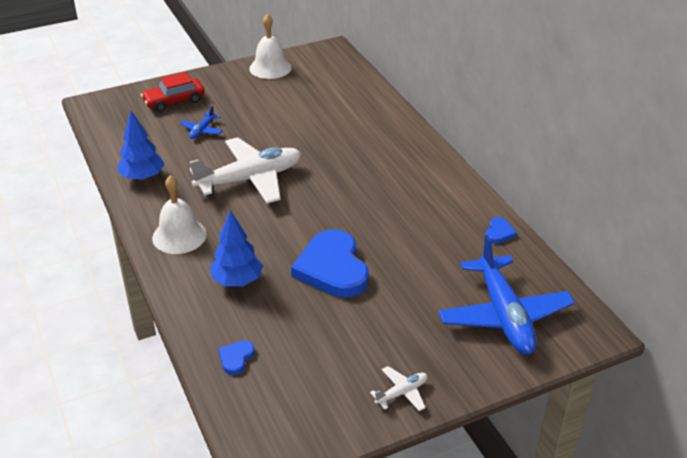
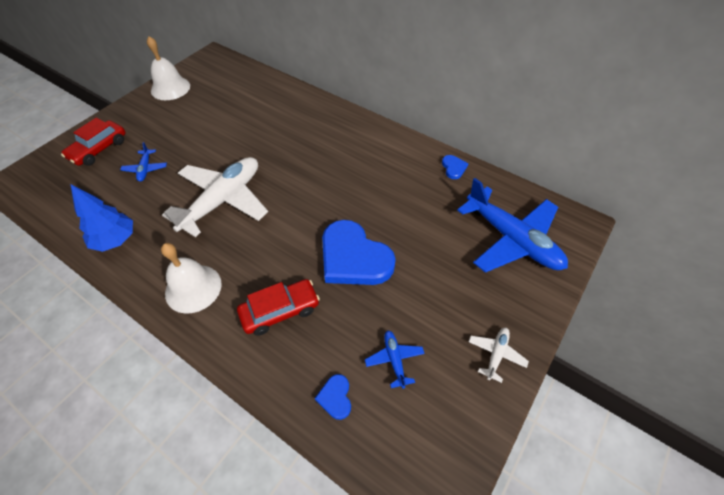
camera: 30 degrees left, 15 degrees up
blue tree [210,211,263,286] -> red car [237,279,320,336]
none -> blue plane [365,330,425,389]

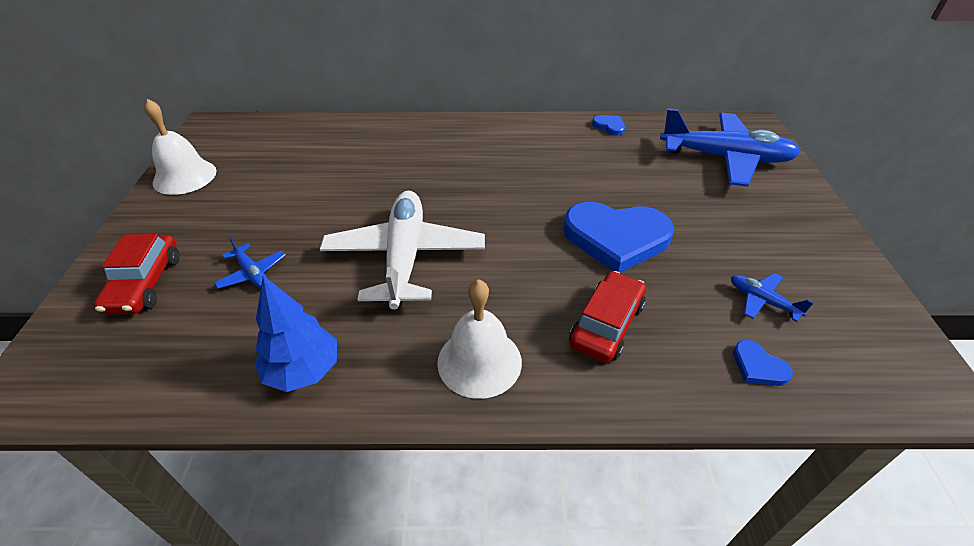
camera: 35 degrees left, 10 degrees down
white plane [469,328,529,383] -> none

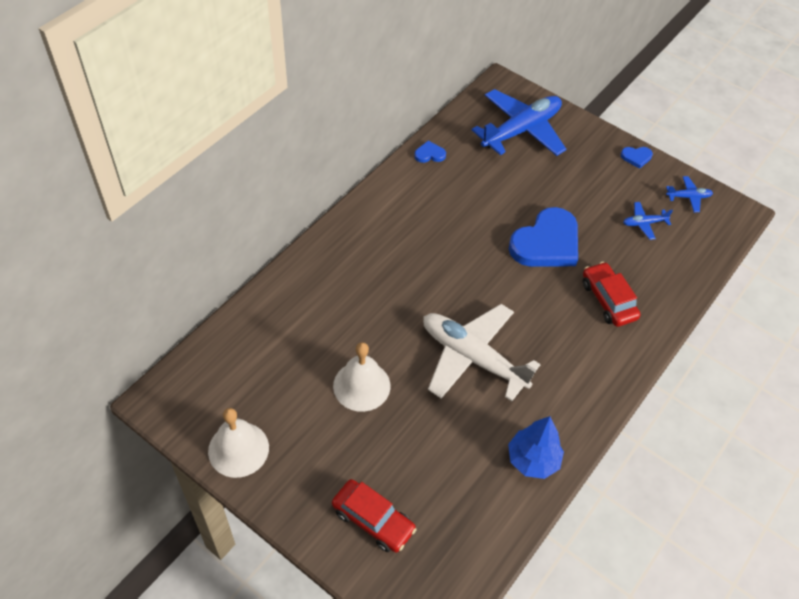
camera: 55 degrees left, 10 degrees up
blue plane [214,237,286,289] -> blue plane moved to [666,176,713,212]
white bell [437,279,522,399] -> white bell moved to [333,342,390,412]
blue heart [733,340,793,386] -> blue heart moved to [621,147,653,169]

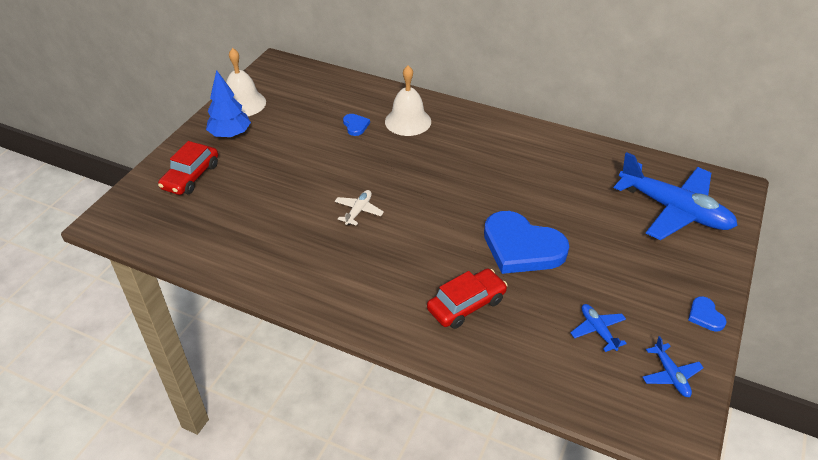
camera: 80 degrees right, 10 degrees down
white bell [333,342,390,412] -> white bell moved to [385,65,431,136]
blue heart [414,141,446,163] -> blue heart moved to [343,114,370,136]
white plane [423,304,541,401] -> white plane [335,190,384,226], size x0.43
blue tree [508,416,564,479] -> blue tree moved to [206,70,251,138]

